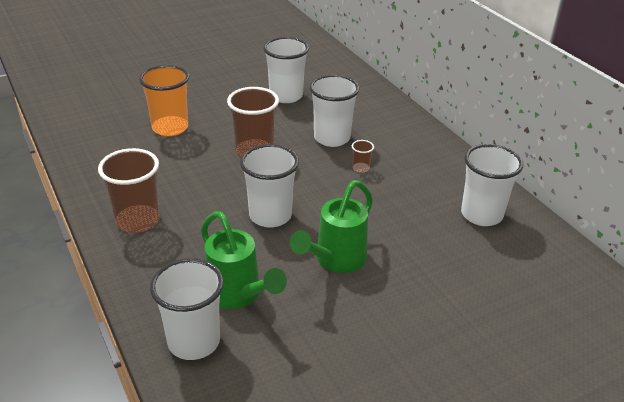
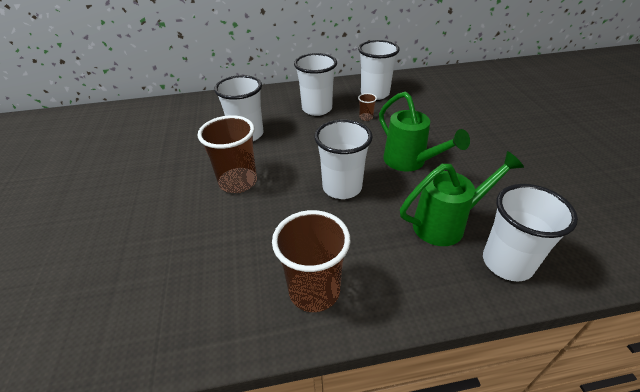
camera: 70 degrees left, 5 degrees up
orange cup [139,65,189,136] -> none
white cup [263,37,309,103] -> white cup moved to [294,53,337,116]
brown cup [352,140,374,173] -> brown cup moved to [358,93,377,121]

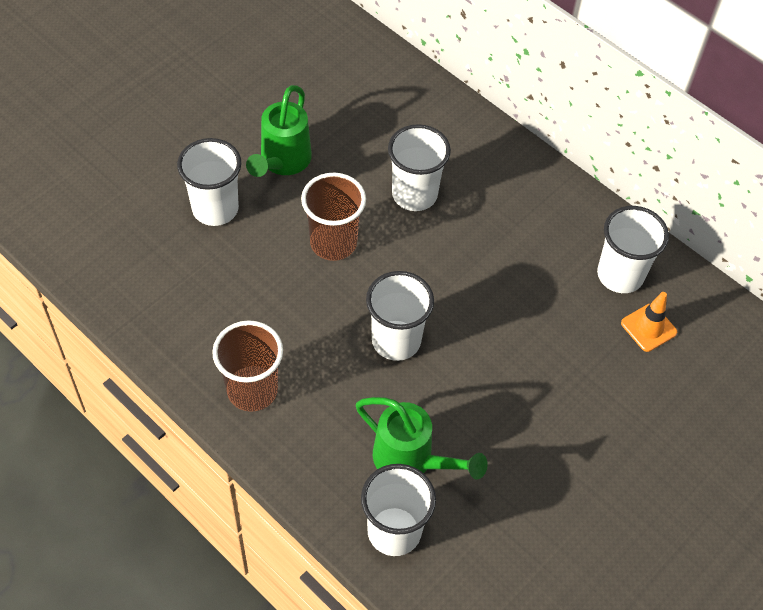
camera: 50 degrees right, 15 degrees up
white cup [294,53,337,116] -> white cup moved to [177,138,241,226]
brown cup [358,93,377,121] -> none
green watering can [379,91,470,172] -> green watering can moved to [246,85,312,177]
none -> orange traffic cone [621,292,677,352]

